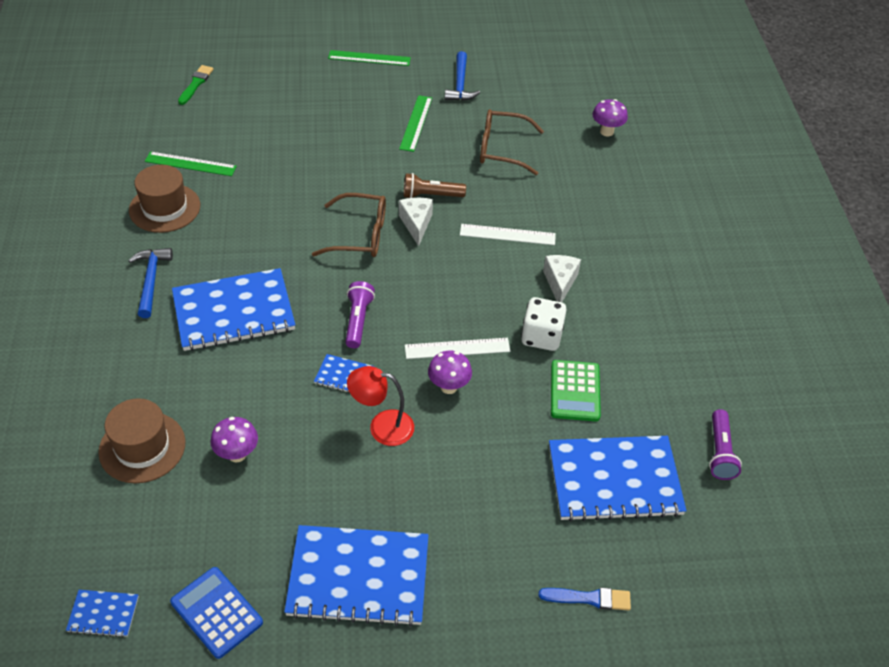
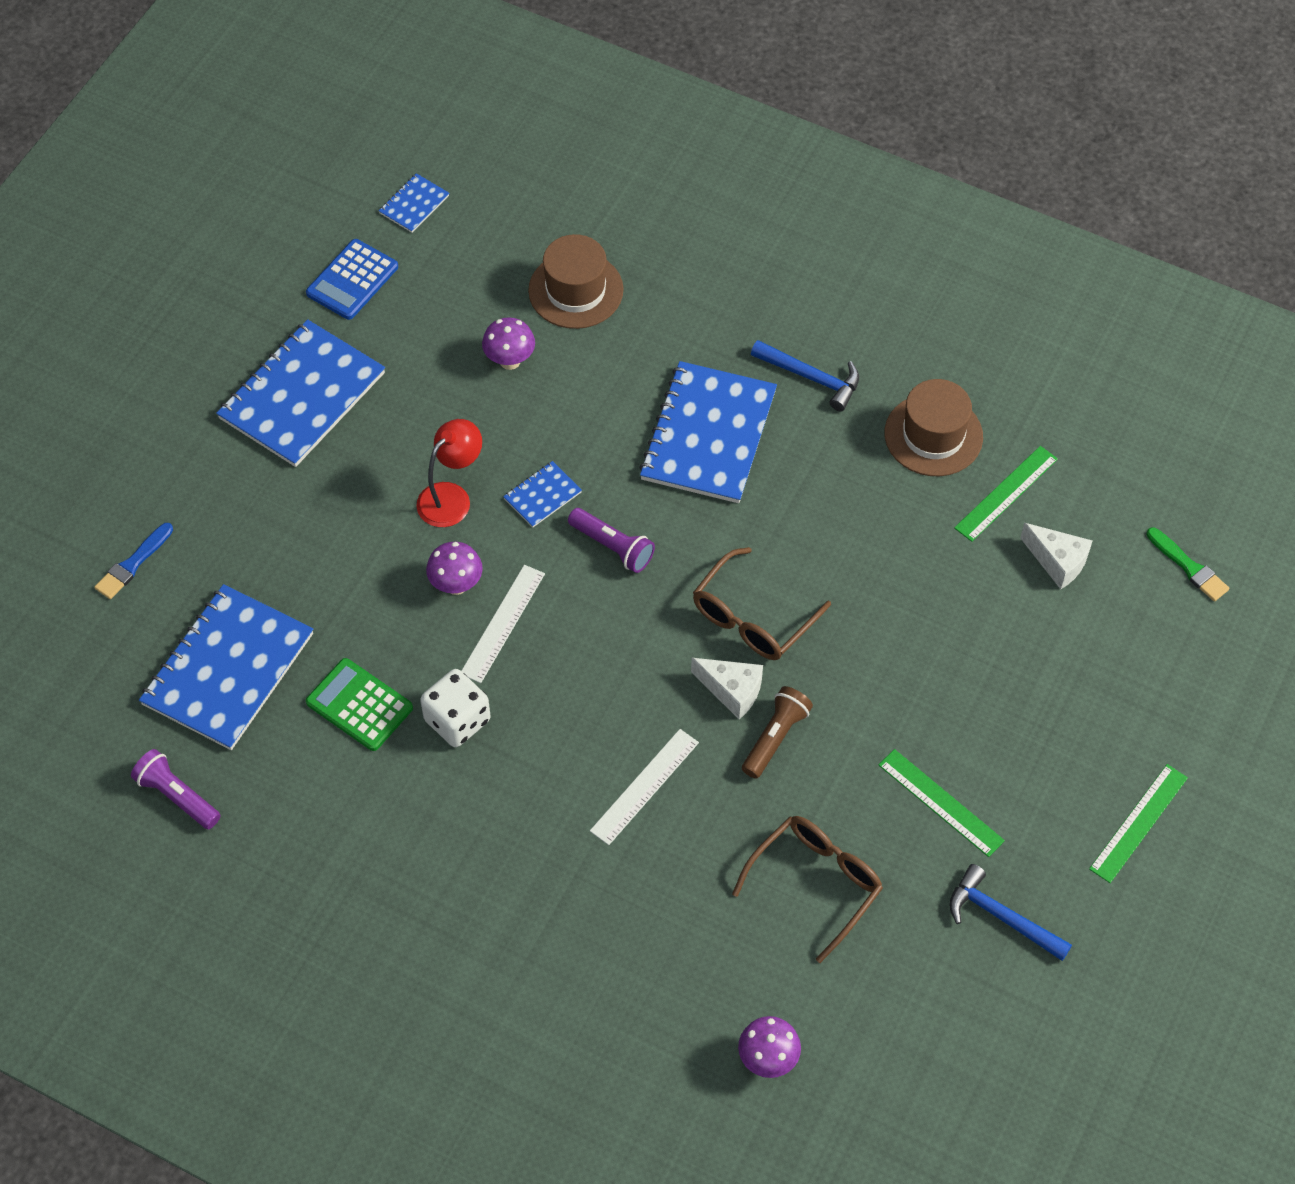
camera: 125 degrees right, 10 degrees up
blue calculator [170,567,263,659] -> blue calculator turned 135 degrees clockwise [306,239,398,320]
white cheese [543,255,581,302] -> white cheese moved to [1020,523,1093,589]

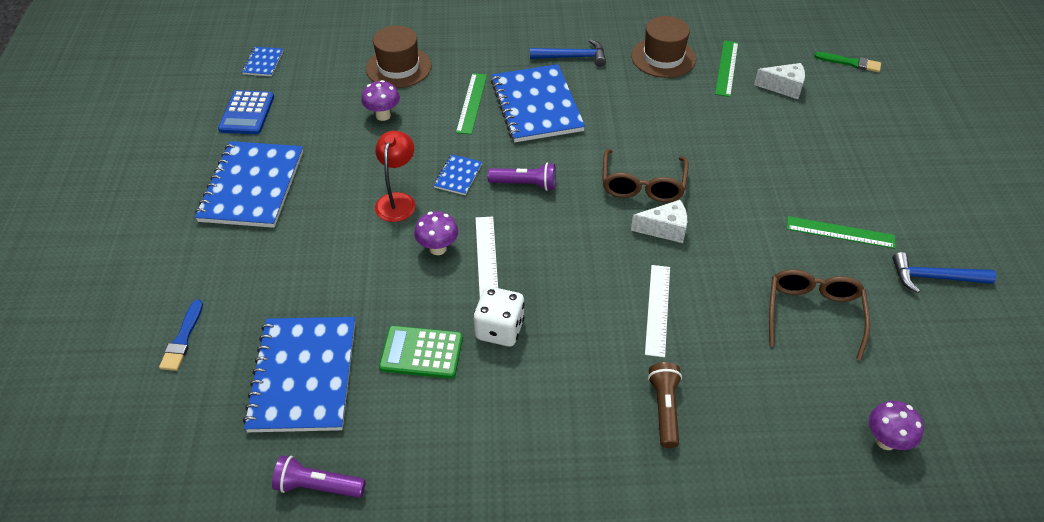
camera: 30 degrees left, 10 degrees down
brown flashlight [742,686,813,779] -> brown flashlight moved to [648,362,682,448]
green ruler [1089,764,1188,883] -> green ruler moved to [456,73,487,134]

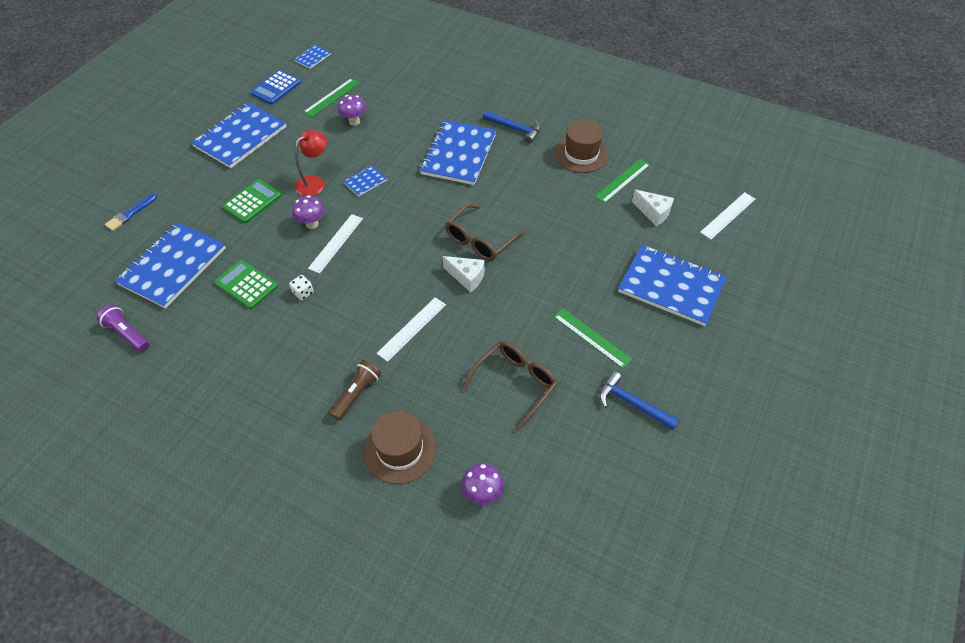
camera: 30 degrees right, 5 degrees up
brown hat [366,25,431,88] -> brown hat moved to [364,411,437,484]
green ruler [456,73,487,134] -> green ruler moved to [303,78,359,117]
white dice [473,287,525,347] -> white dice [289,275,314,300], size x0.55
purple flashlight [488,163,556,191] -> none
green brush [814,52,881,72] -> white ruler [700,192,755,239]
none -> green calculator [222,179,282,223]
none -> blue notebook [618,245,727,326]

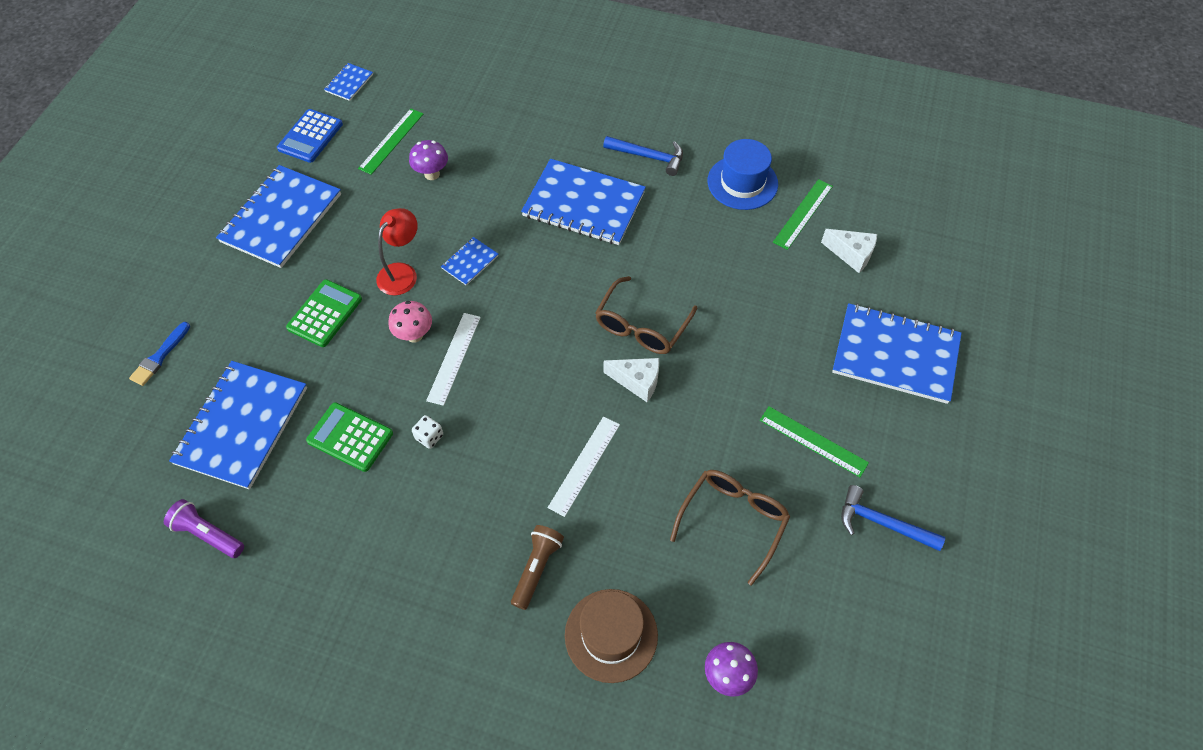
camera: 10 degrees left, 5 degrees up
purple mushroom [292,196,325,229] -> pink mushroom [388,301,432,343]
blue notebook [420,120,497,185] -> blue notebook turned 75 degrees counterclockwise [521,159,646,245]
brown hat [555,120,609,173] -> blue hat [708,139,778,210]
white ruler [700,192,755,239] -> none

